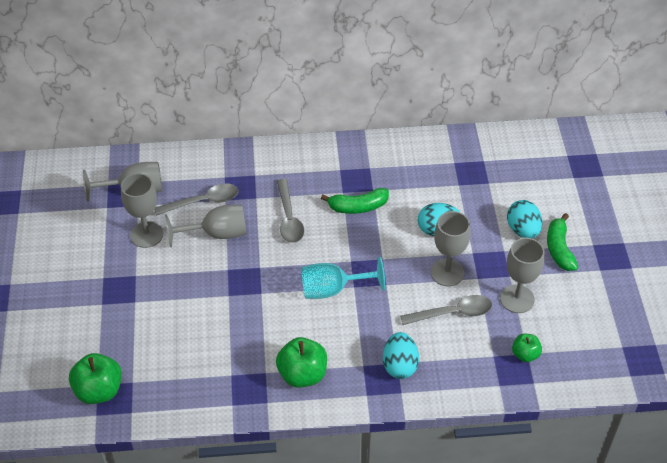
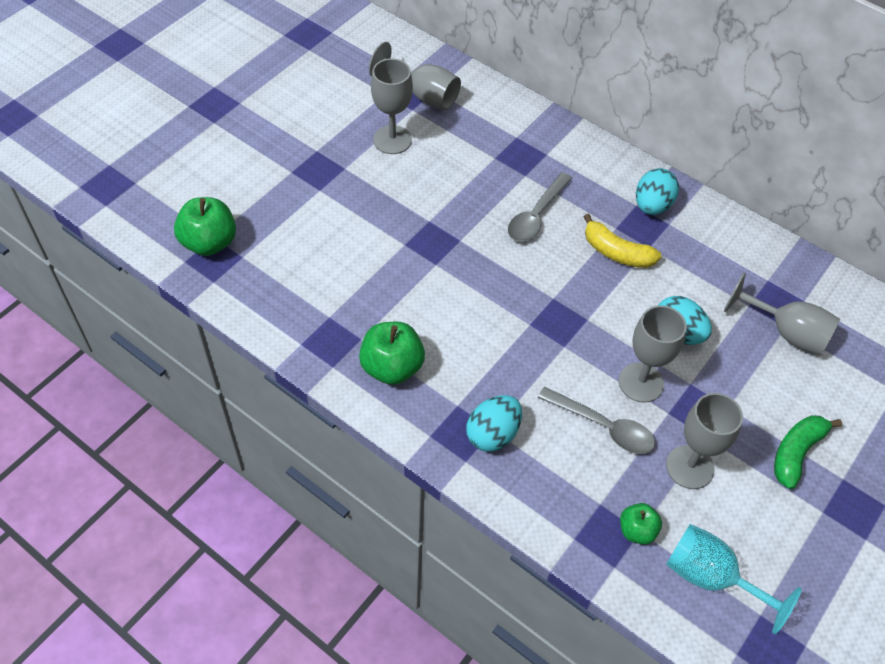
camera: 40 degrees right, 5 degrees up
grey spoon [154,183,238,216] -> none
grey goblet [165,204,246,247] -> grey goblet moved to [724,272,840,356]
turquoise goblet [302,257,385,299] -> turquoise goblet moved to [666,524,802,634]
green banana [321,188,389,214] -> yellow banana [584,214,662,268]
turquoise egg [507,200,543,238] -> turquoise egg moved to [636,168,679,215]

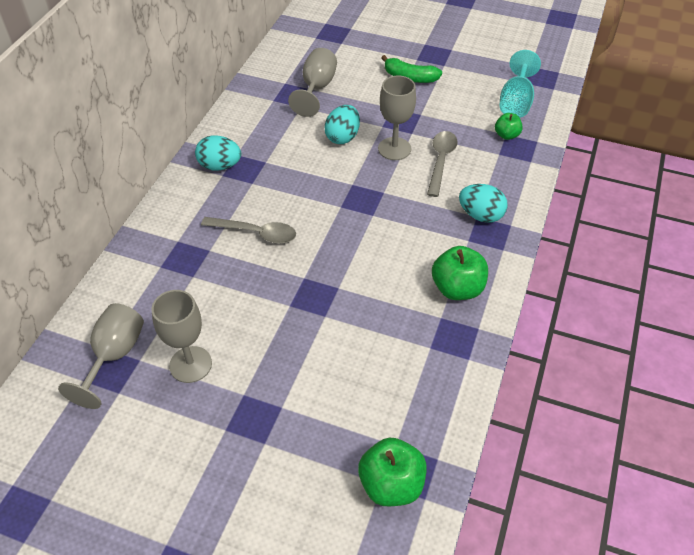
camera: 105 degrees left, 5 degrees down
yellow banana [584,214,662,268] -> none
grey goblet [666,393,743,489] -> none

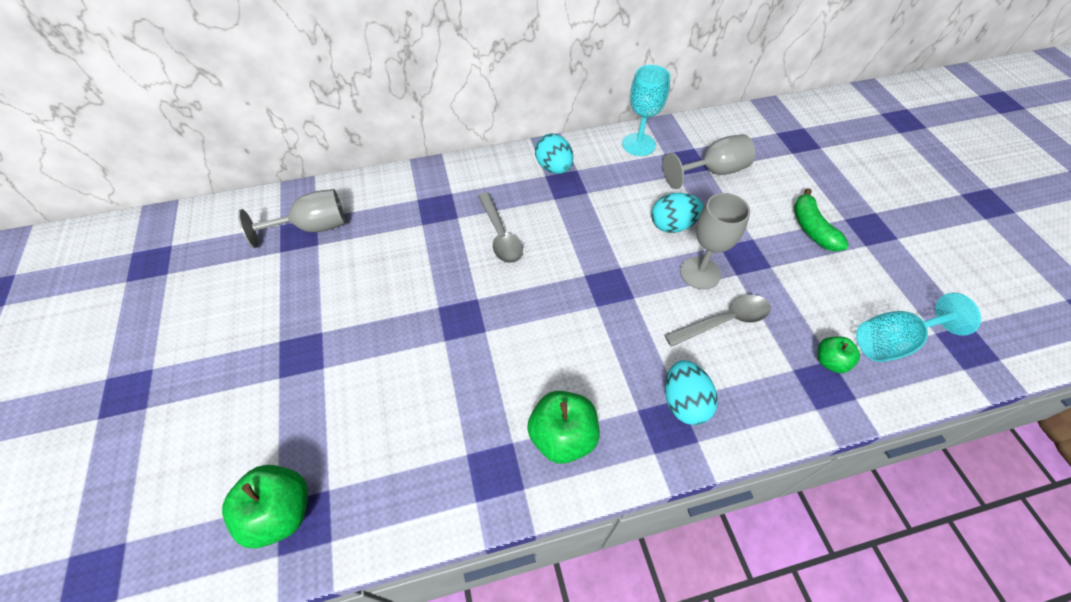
camera: 55 degrees right, 5 degrees up
grey goblet [152,290,212,383] -> none
none -> turquoise goblet [622,65,671,156]

